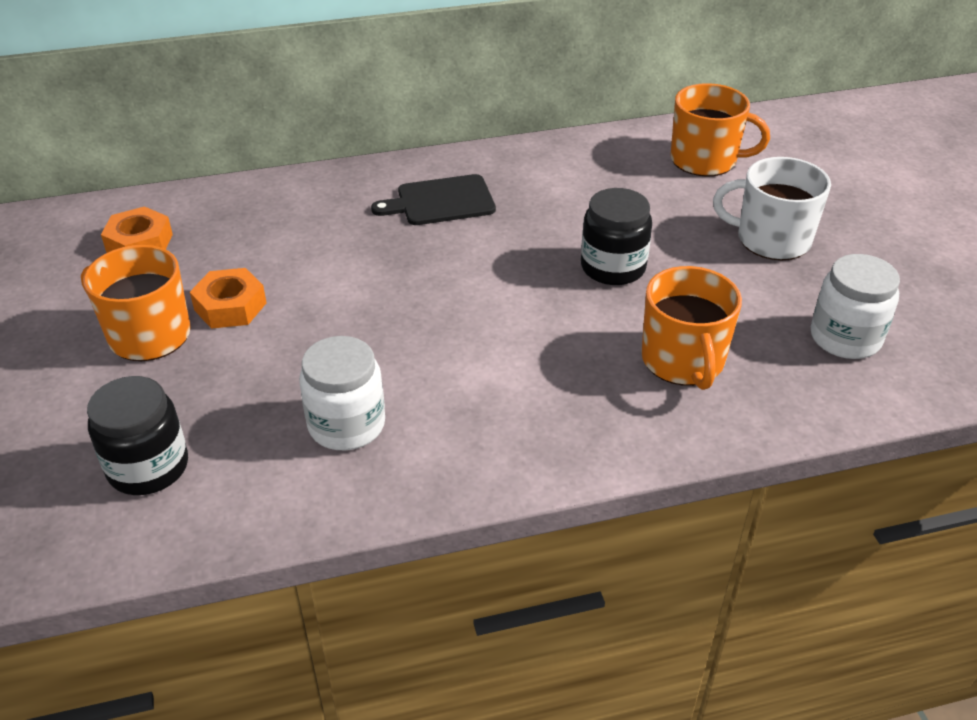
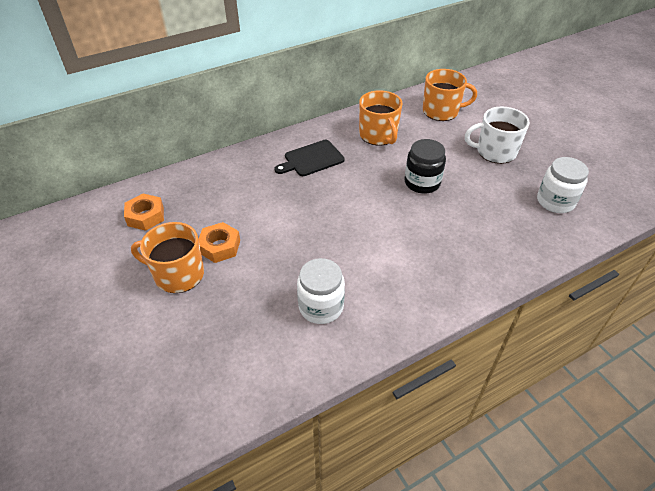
camera: 15 degrees left, 5 degrees up
black jar [87,376,188,495] -> none
orange mug [641,266,742,390] -> orange mug moved to [359,90,403,145]

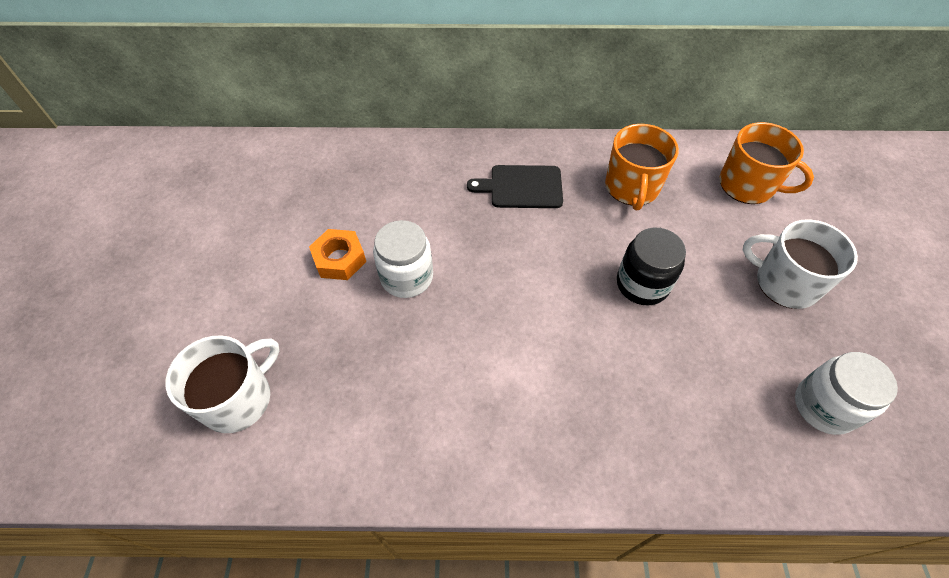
camera: 30 degrees right, 10 degrees up
orange nut [124,194,164,231] -> none
orange mug [131,222,204,293] -> none
white jar [297,258,345,324] -> white jar moved to [373,220,433,298]
none -> white mug [165,335,279,433]

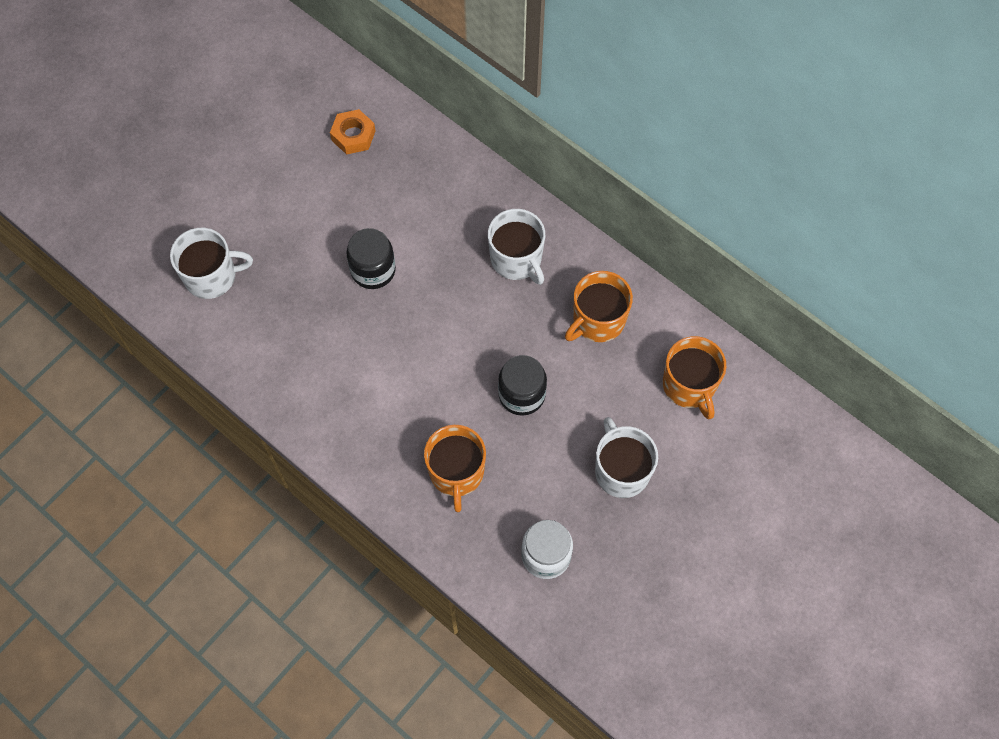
camera: 40 degrees right, 10 degrees up
orange nut [309,229,366,280] -> orange nut moved to [330,109,375,155]
white jar [373,220,433,298] -> black jar [346,228,396,289]
black cutting board [467,165,563,208] -> white mug [488,209,545,285]
none -> orange mug [424,425,486,512]

